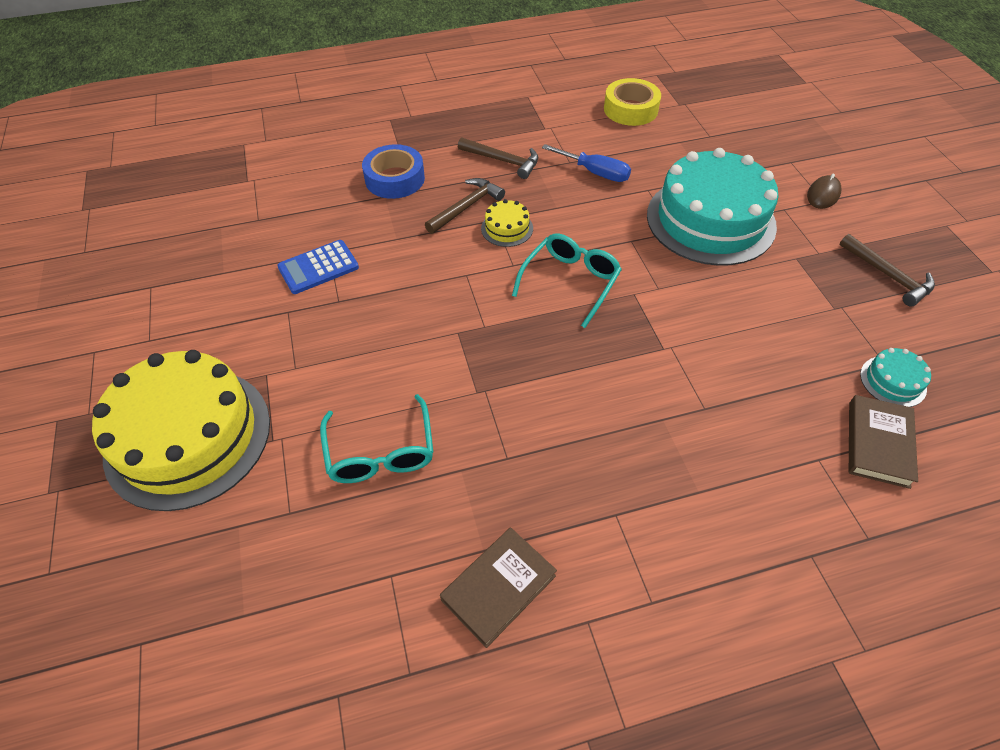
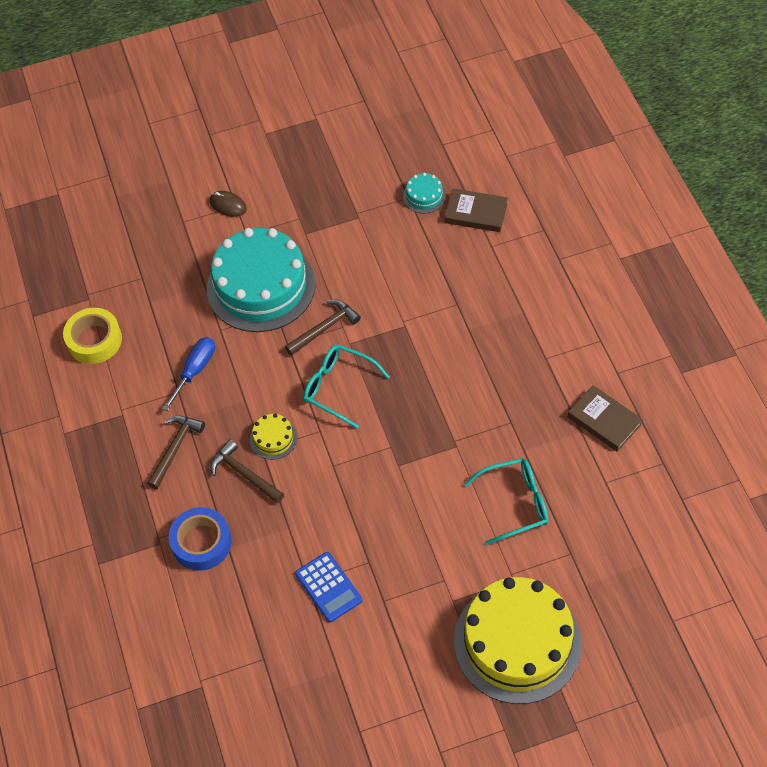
camera: 90 degrees left, 5 degrees up
brown hammer [840,234,935,307] -> brown hammer moved to [285,300,361,356]

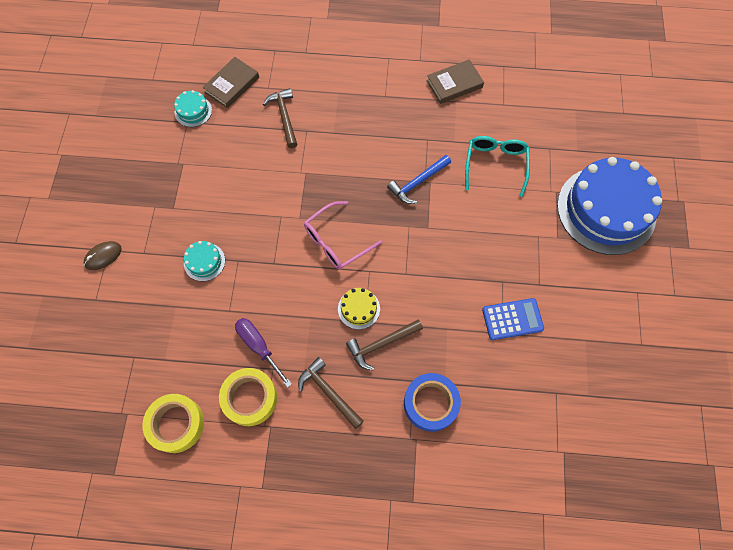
camera: 70 degrees left, 10 degrees up
blue screwdriver [162,337,215,411] -> purple screwdriver [235,318,292,388]
turquoise cake [207,228,316,332] -> turquoise cake [184,241,225,281], size x0.41
brown hammer [285,300,361,356] -> brown hammer moved to [263,88,297,148]
turquoise glasses [303,345,390,429] -> pink glasses [304,201,382,270]
yellow cake [454,577,582,704] -> blue cake [557,157,662,255]
none -> yellow tape [219,368,277,426]
none -> blue hammer [387,155,451,204]

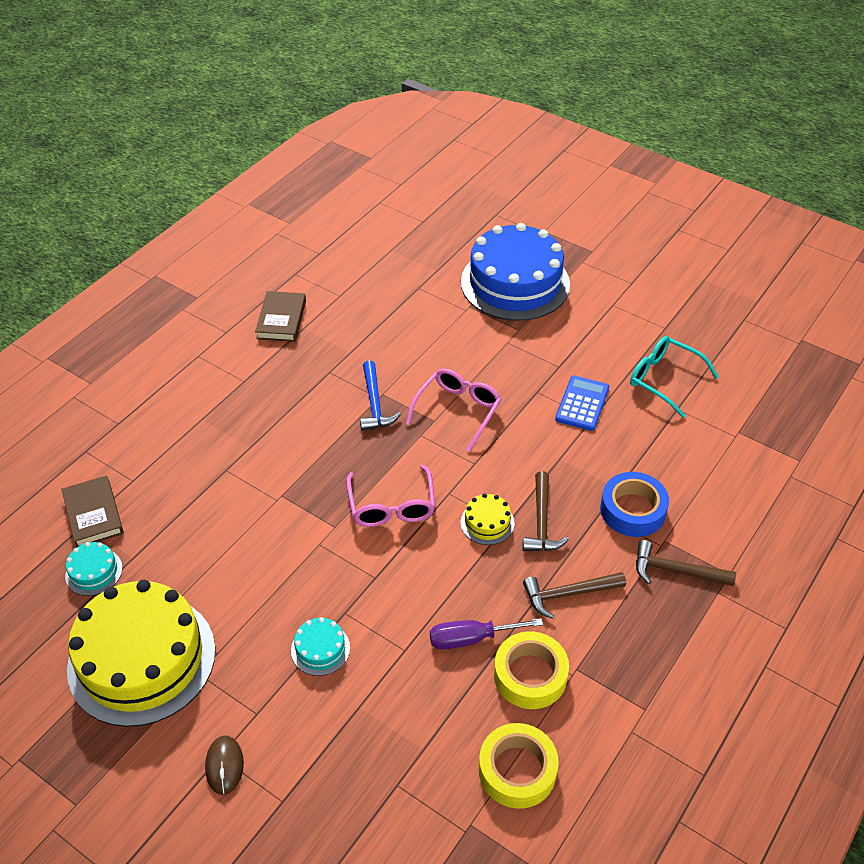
camera: 60 degrees left, 20 degrees down
brown hammer [263,88,297,148] -> brown hammer moved to [636,540,736,586]
turquoise glasses [465,136,530,197] -> turquoise glasses moved to [630,336,719,418]
none -> yellow cake [67,580,215,727]
none -> pink glasses [406,369,502,452]

